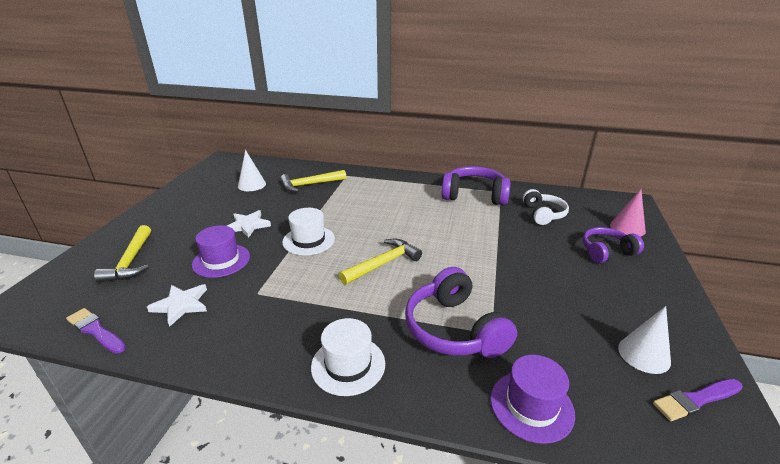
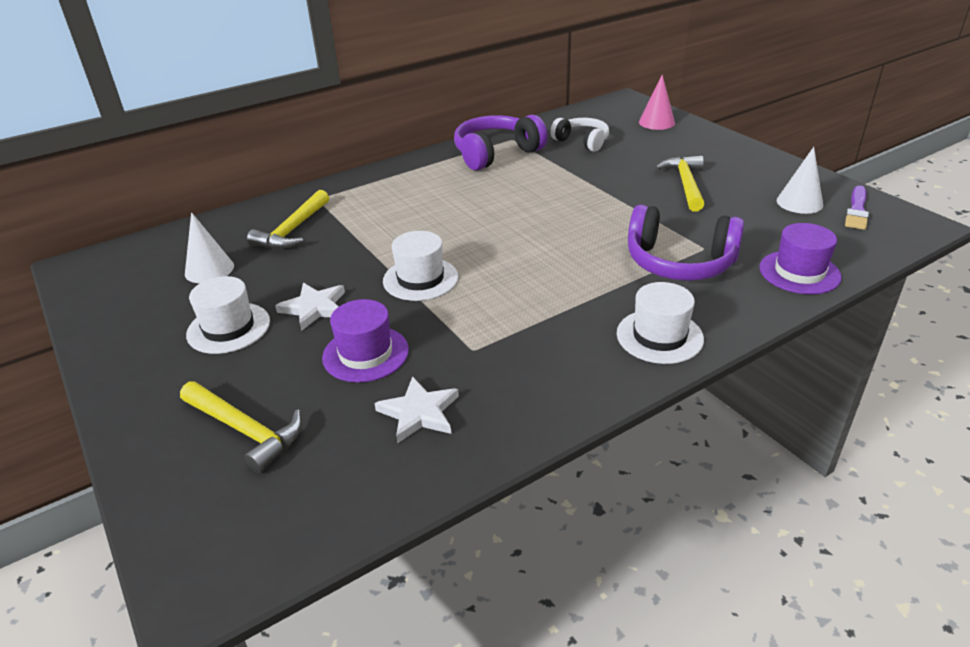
camera: 45 degrees left, 5 degrees up
purple brush [66,308,126,354] -> none
yellow hammer [339,239,422,285] -> yellow hammer moved to [655,156,705,211]
purple headphones [583,227,644,263] -> none
none -> white hat [186,276,270,354]

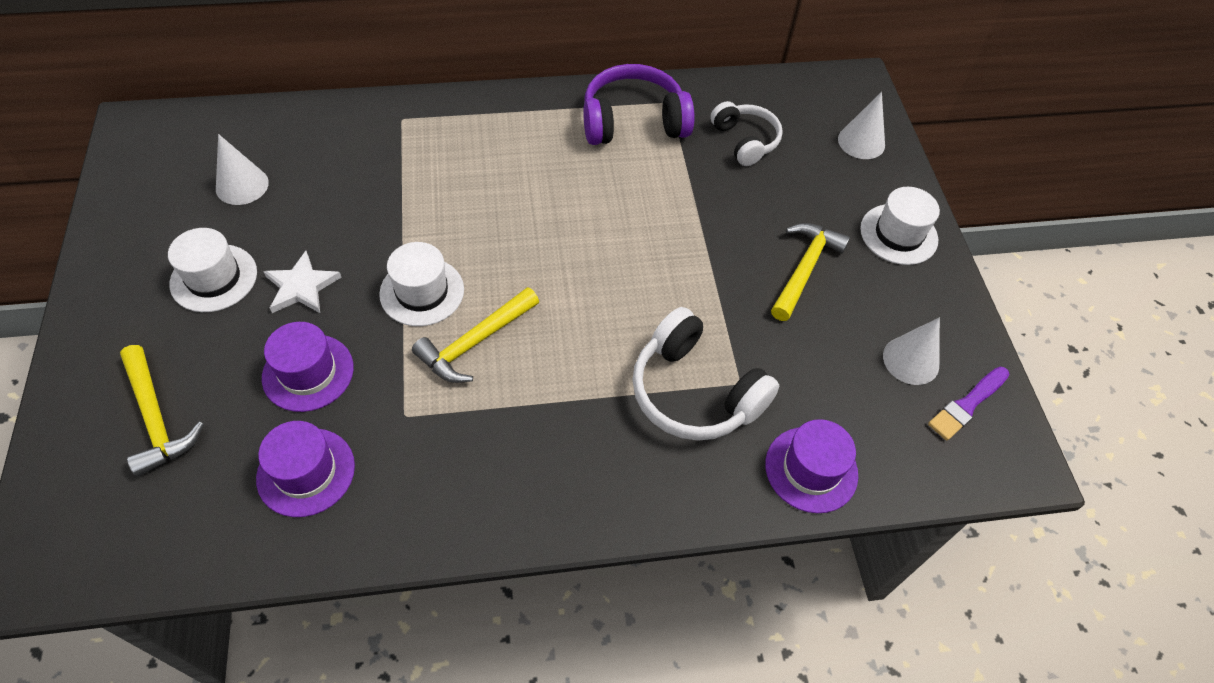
camera: 20 degrees right, 20 degrees up
yellow hammer [247,190,329,249] -> yellow hammer moved to [412,287,539,383]
white star [374,377,459,444] -> purple hat [256,421,355,517]
white hat [617,282,704,364] -> white hat moved to [860,187,940,265]
purple headphones [628,204,744,281] -> white headphones [633,307,779,441]
pink cone [639,75,675,130] -> white cone [838,92,885,159]

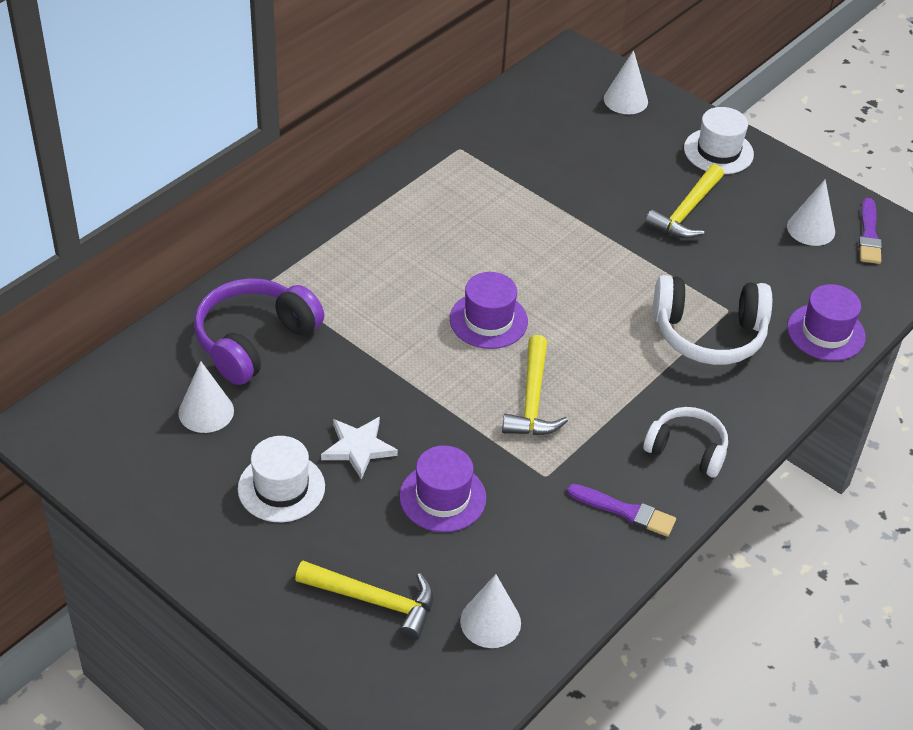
camera: 40 degrees left, 10 degrees down
purple hat [256,421,355,517] -> purple hat moved to [450,272,528,349]
white hat [379,242,464,326] -> none
purple headphones [583,64,695,145] -> purple headphones moved to [194,278,324,385]
white headphones [711,101,783,166] -> white headphones moved to [643,407,728,478]
yellow hammer [771,223,850,321] -> yellow hammer turned 135 degrees counterclockwise [645,164,724,239]
none -> white cone [460,574,521,648]
none -> purple brush [567,484,676,537]

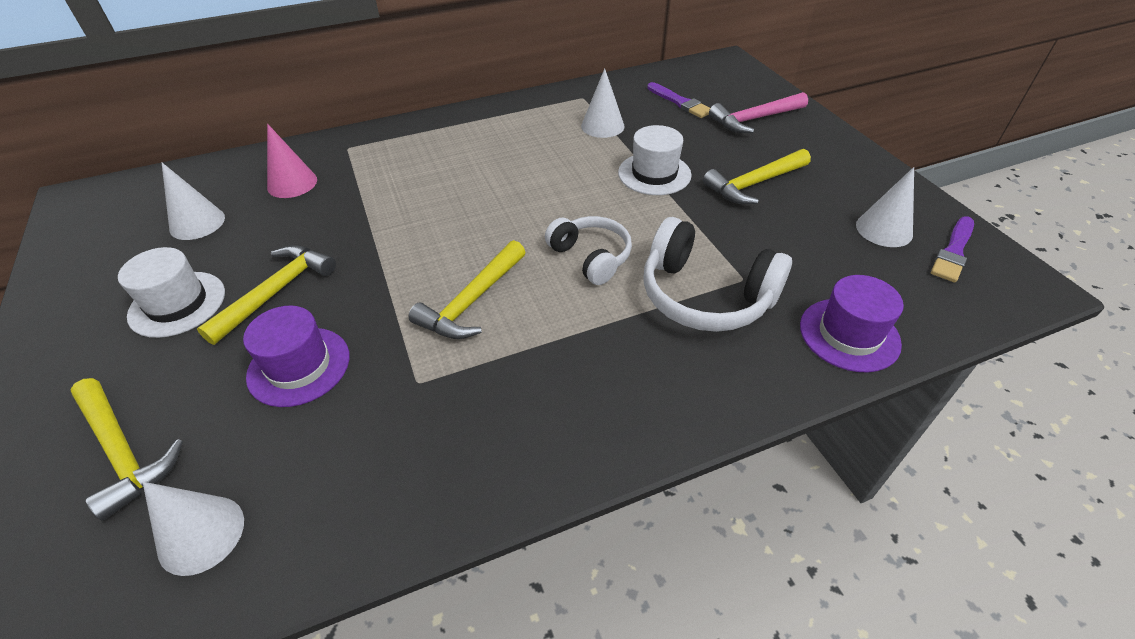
camera: 30 degrees right, 0 degrees up
purple headphones [194,278,324,385] -> pink cone [267,124,317,198]
white star [321,417,398,480] -> yellow hammer [197,245,336,345]
purple hat [450,272,528,349] -> none
purple brush [567,484,676,537] -> purple brush moved to [647,82,710,118]
white cone [604,50,648,114] -> white cone moved to [581,68,624,138]
white headphones [643,407,728,478] -> white headphones moved to [545,216,632,285]
white hat [684,107,754,174] -> white hat moved to [618,125,692,195]
none -> pink hammer [709,92,808,133]

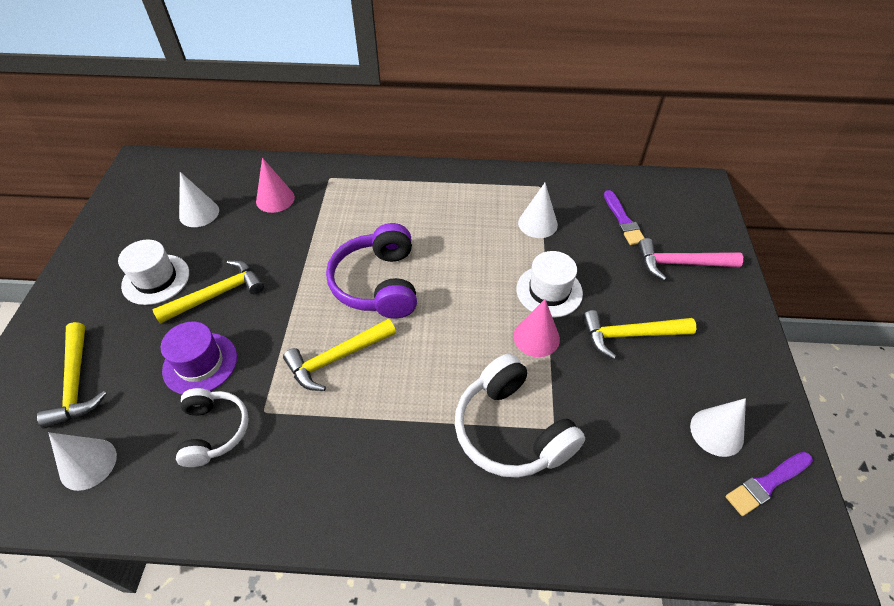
camera: 25 degrees right, 5 degrees up
white headphones [545,216,632,285] -> white headphones moved to [176,388,249,467]
purple hat [800,275,904,372] -> none
none -> purple headphones [326,223,417,318]
none -> pink cone [514,299,560,357]

